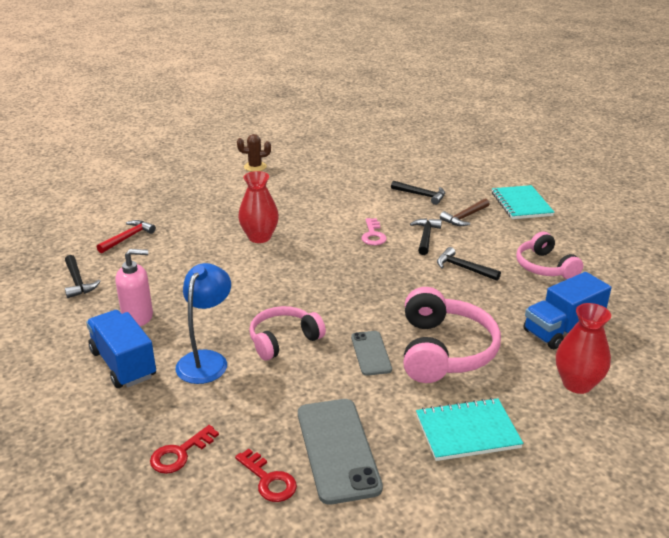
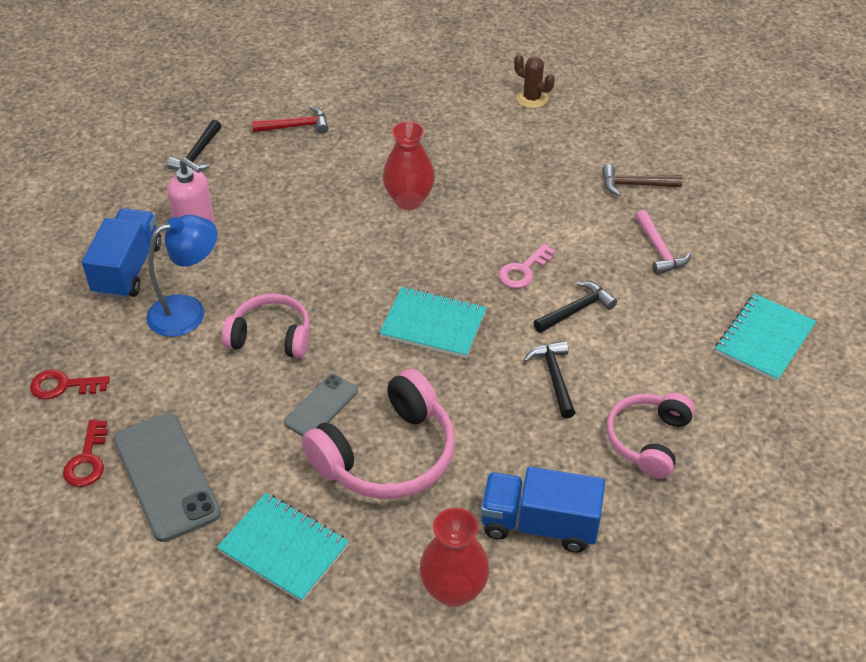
camera: 45 degrees right, 15 degrees up
grey phone [298,399,383,505] -> grey phone turned 60 degrees counterclockwise [113,413,221,542]
black hammer [391,180,445,205] -> pink hammer [635,210,691,275]
brown hammer [440,198,490,226] -> brown hammer moved to [602,164,683,196]
none -> turquoise notebook [379,287,486,358]

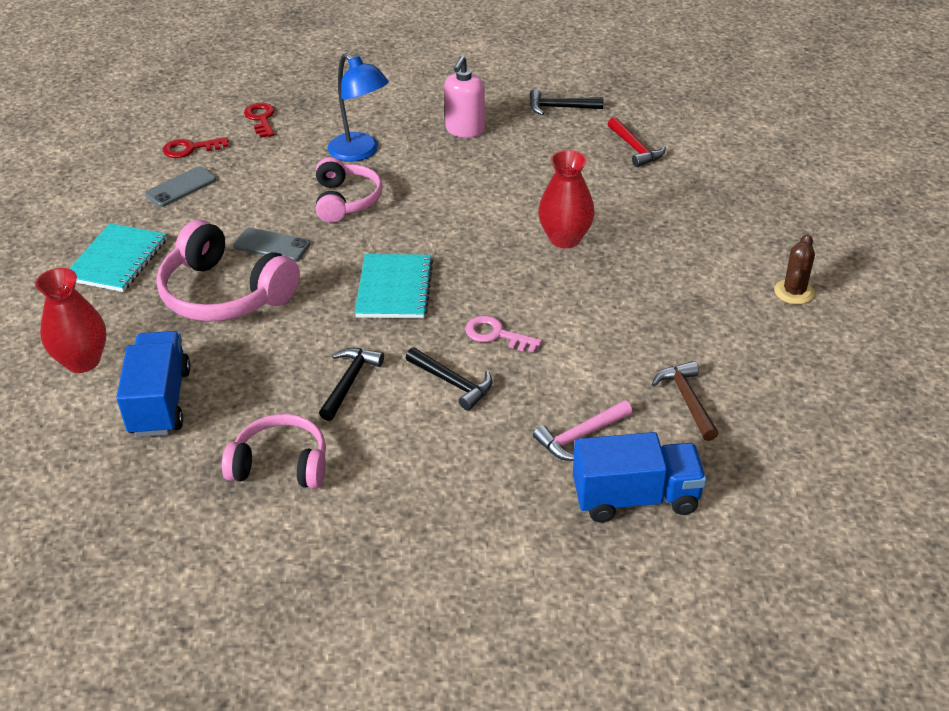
camera: 75 degrees right, 5 degrees down
blue truck [82,208,161,299] -> blue truck moved to [573,432,707,522]
grey phone [113,413,221,542] -> grey phone [145,166,216,207], size x0.57
black hammer [524,341,576,419] -> black hammer turned 45 degrees counterclockwise [319,348,384,421]
turquoise notebook [715,294,816,382] -> none

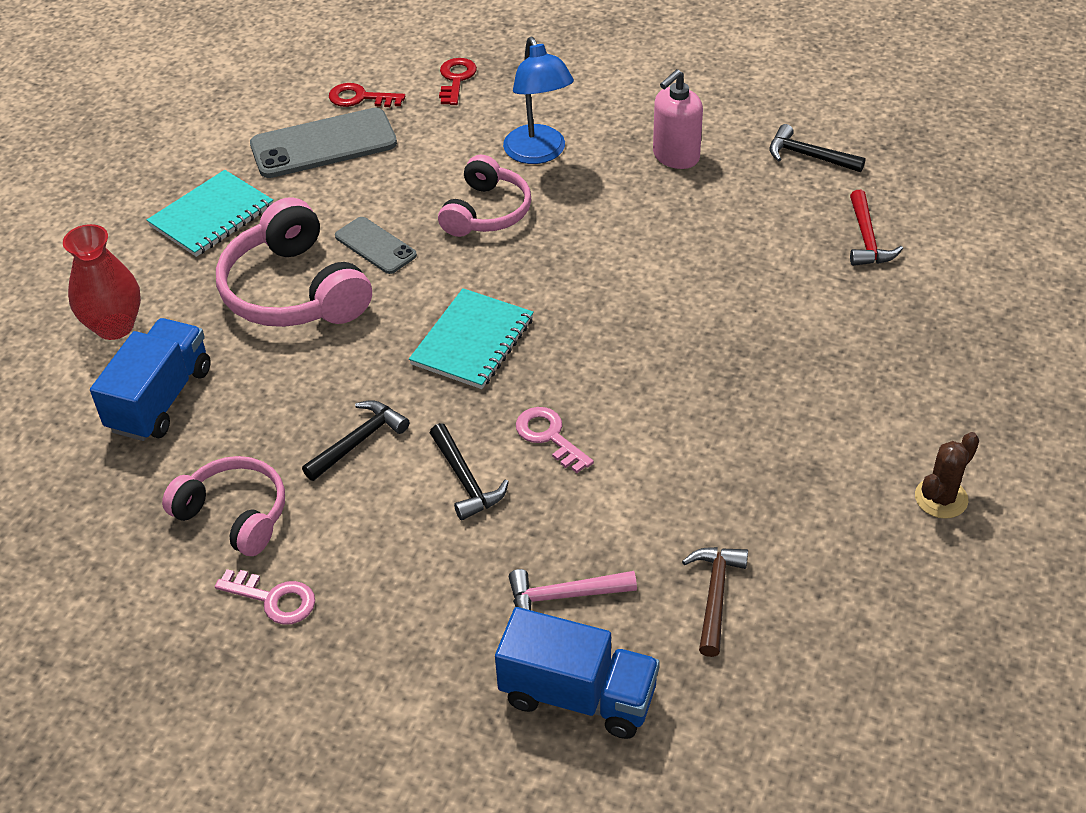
camera: 25 degrees right, 5 degrees up
grey phone [145,166,216,207] -> grey phone [250,108,397,178], size x1.75
red vase [538,150,595,249] -> none
none -> pink key [215,569,315,625]

